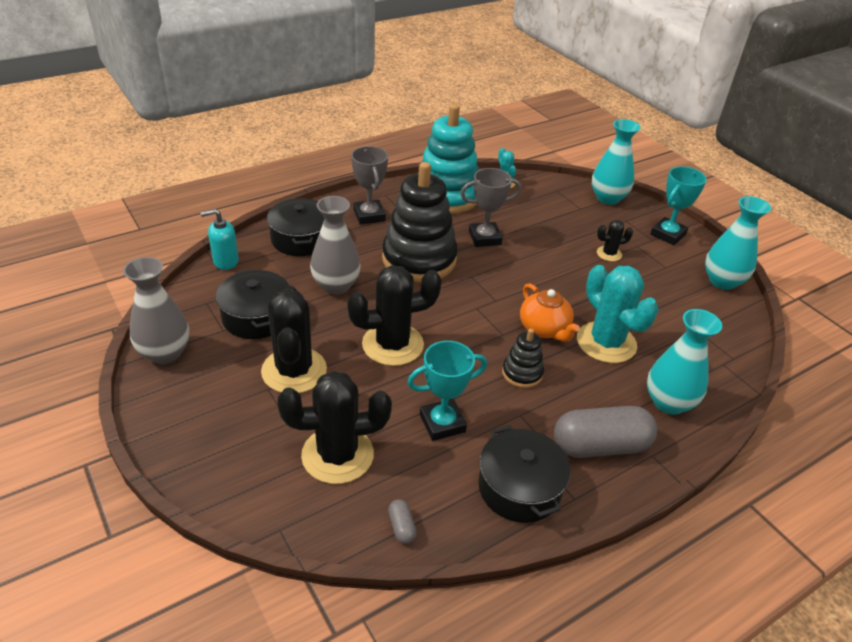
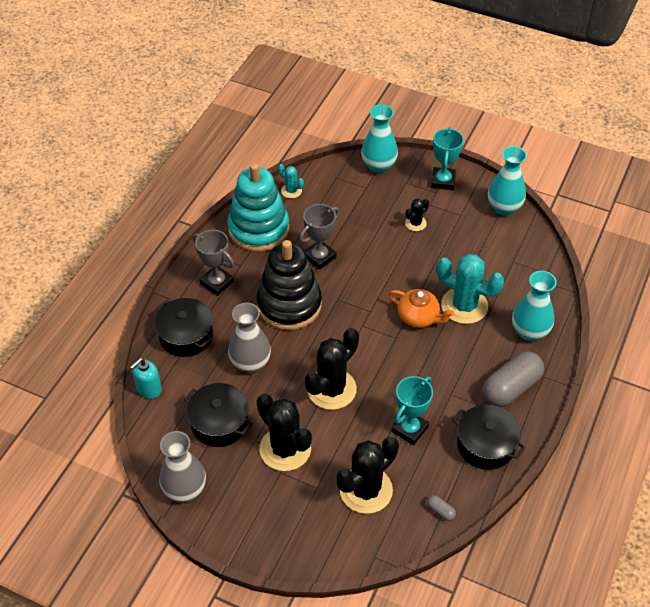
camera: 30 degrees left, 10 degrees up
black stacking toy [502,328,544,388] -> none

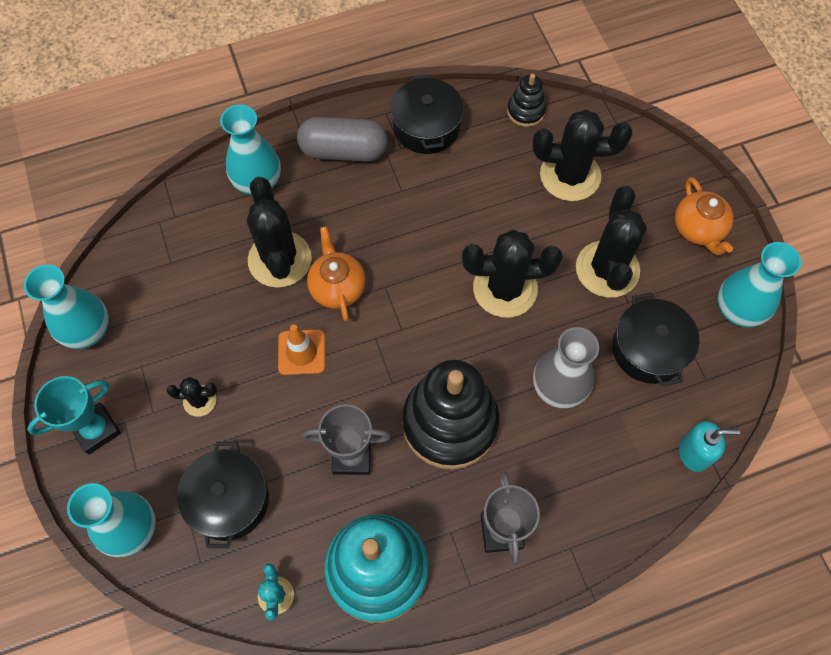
camera: 135 degrees left, 15 degrees up
black pot [155,298,213,357] -> black pot moved to [177,442,269,548]
grey vase [159,431,206,502] -> turquoise vase [718,242,801,327]
turquoise trophy [392,376,433,445] -> none
grey capsule [427,495,456,521] -> black stacking toy [507,74,546,127]
turquoise cactus [437,254,504,324] -> black cactus [247,177,312,288]
none -> orange traffic cone [278,324,325,375]
none -> orange teapot [675,177,734,255]

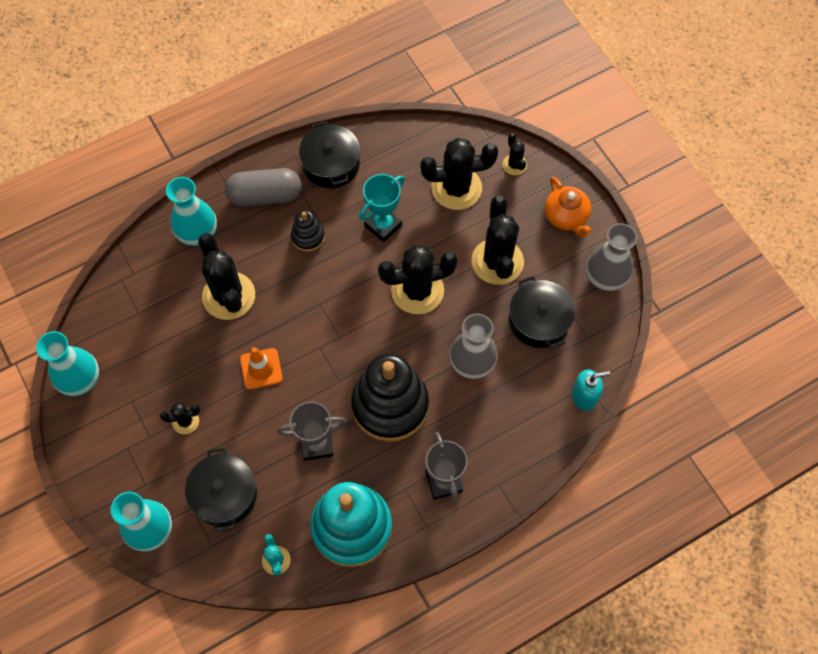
camera: 10 degrees left, 0 degrees up
turquoise trophy [27,376,121,454] -> turquoise trophy moved to [359,174,405,242]
orange teapot [307,226,366,321] -> none
black stacking toy [507,74,546,127] -> black stacking toy moved to [291,210,325,252]
turquoise vase [718,242,801,327] -> grey vase [586,223,637,291]
none -> black cactus [502,133,527,175]

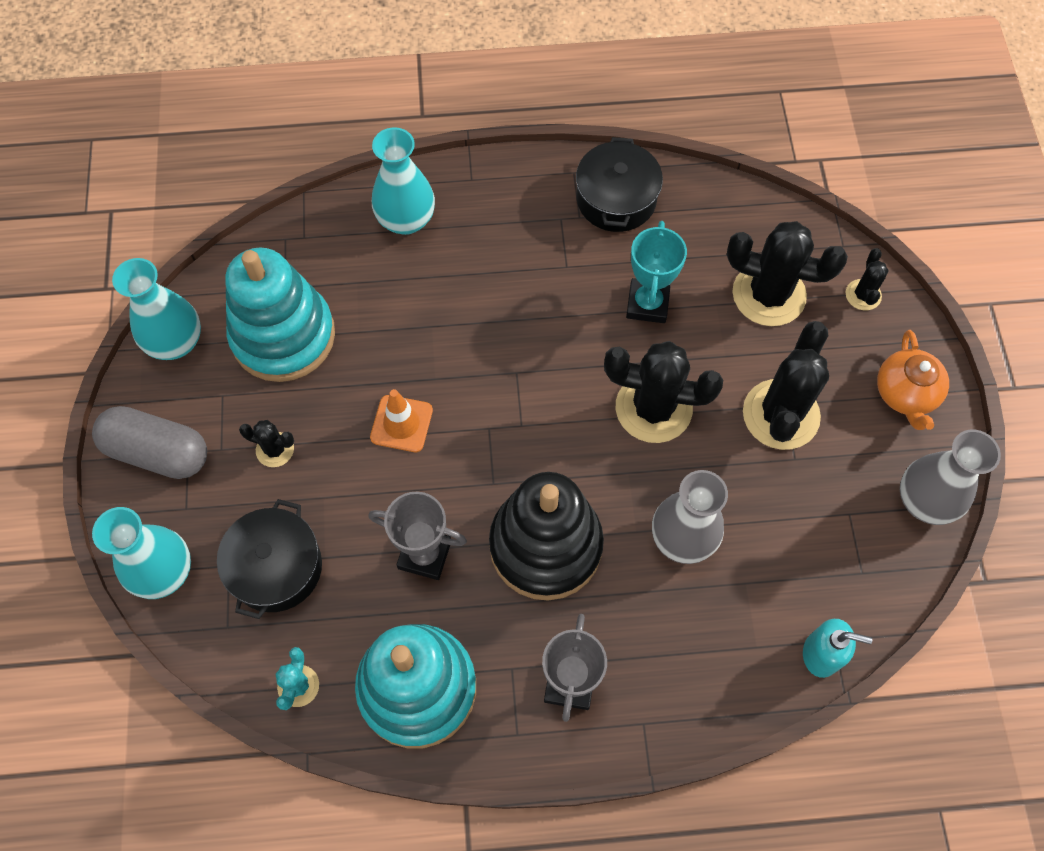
camera: 25 degrees right, 0 degrees up
black cactus [198,233,255,320] -> none
grey capsule [225,168,302,207] -> grey capsule moved to [92,406,207,479]
black stacking toy [291,210,325,252] -> none
turquoise trophy [359,174,405,242] -> turquoise trophy turned 60 degrees counterclockwise [626,221,687,323]
black pot [509,276,575,349] -> none
none -> turquoise stacking toy [225,248,335,382]

